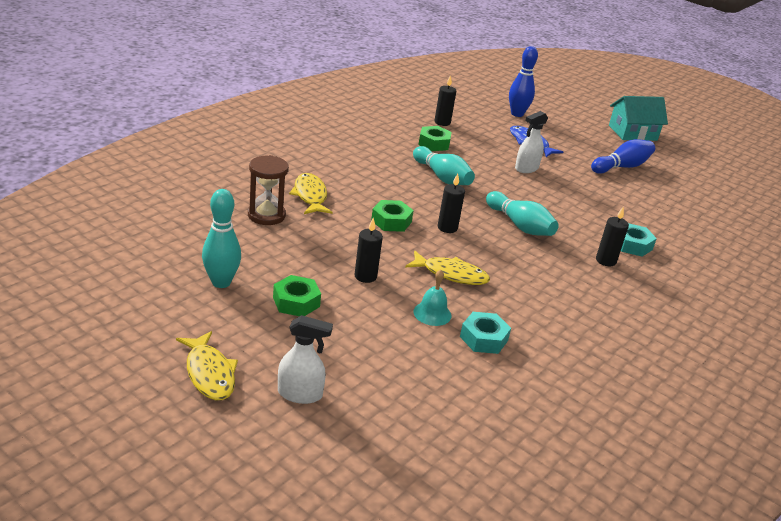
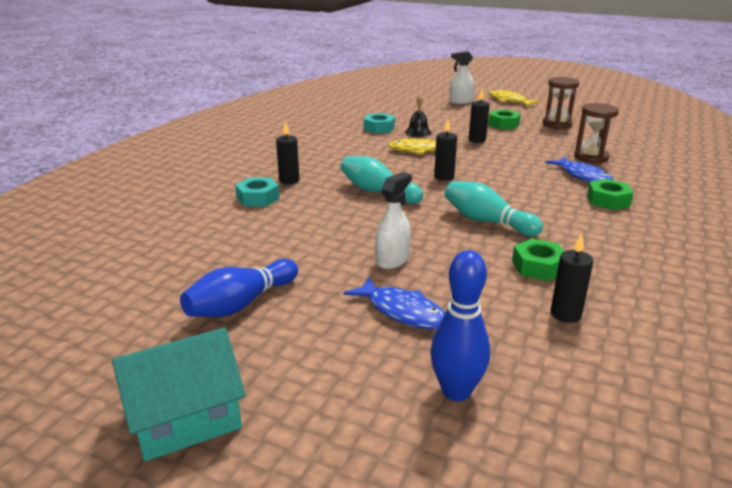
camera: 170 degrees right, 5 degrees down
turquoise bowling pin [202,189,241,288] -> brown hourglass [543,77,579,129]
yellow fish [289,173,332,214] -> blue fish [545,157,613,182]
green nut [371,200,414,232] -> green nut moved to [587,179,634,210]
turquoise bell [413,270,451,326] -> black bell [405,96,432,137]

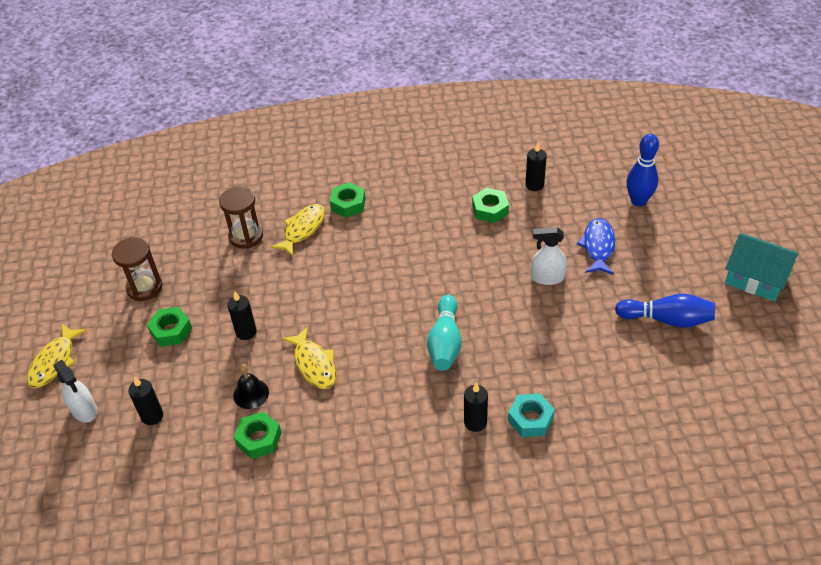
camera: 120 degrees left, 20 degrees up
turquoise nut [364,113,395,134] -> green nut [234,412,281,459]
black candle [434,119,457,181] -> black candle moved to [128,376,163,425]
turquoise bowling pin [445,181,543,236] -> none
blue fish [545,157,613,182] -> yellow fish [270,204,325,256]

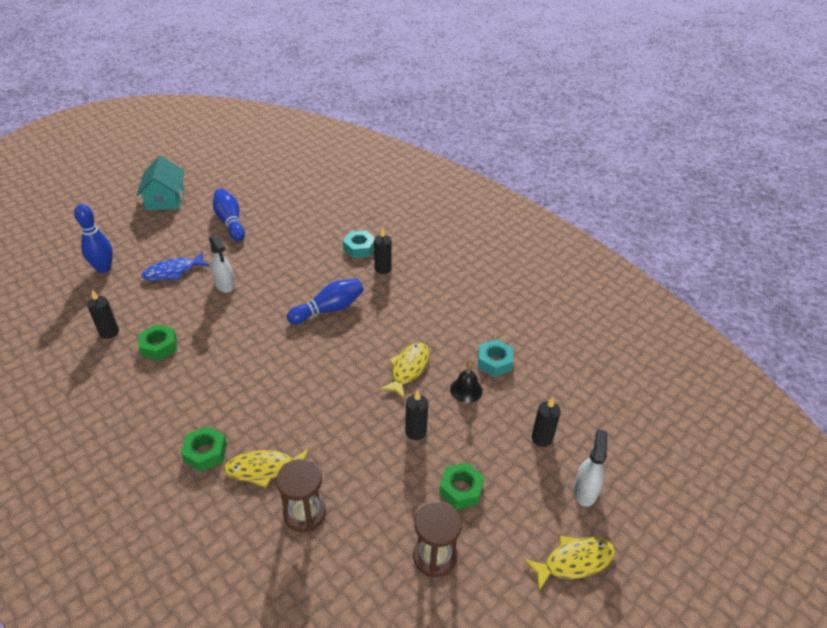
camera: 130 degrees left, 5 degrees down
green nut [234,412,281,459] -> turquoise nut [478,339,513,377]
turquoise bowling pin [427,295,462,371] -> blue bowling pin [287,279,364,324]

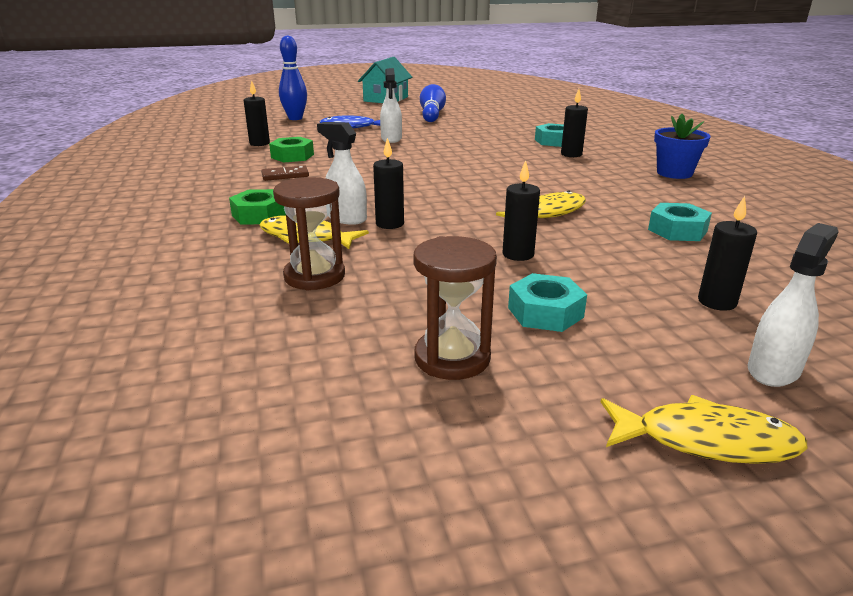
camera: 30 degrees right, 15 degrees down
blue bowling pin [287,279,364,324] -> none
green nut [439,462,484,509] -> turquoise nut [508,273,587,332]
black bell [450,359,483,403] -> none
none -> brown domino [261,165,309,181]
none -> white spray bottle [317,122,367,225]
none -> black candle [373,138,404,229]
none -> blue flower pot [654,114,710,179]

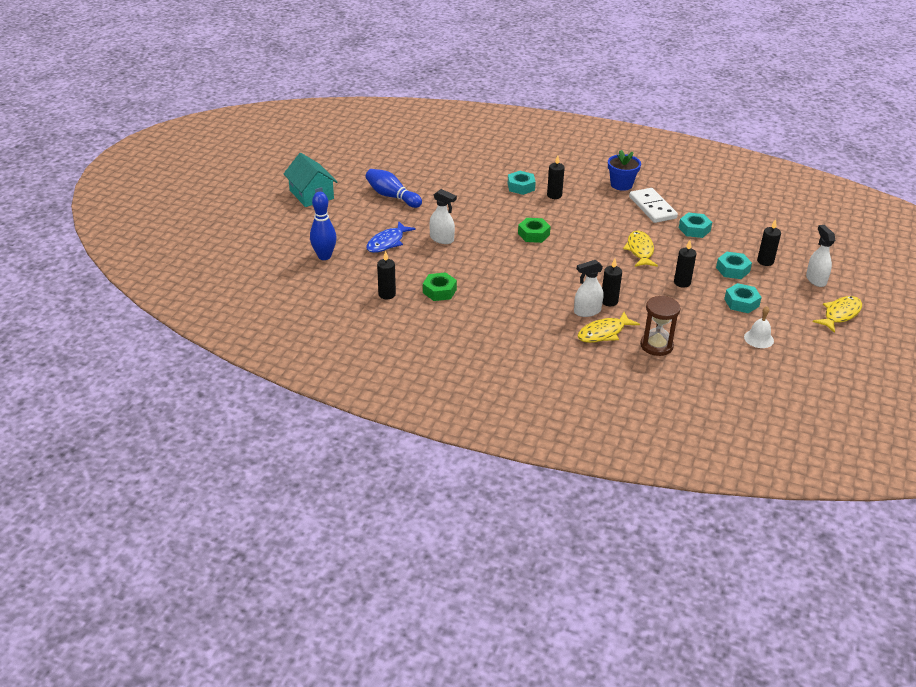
camera: 55 degrees left, 10 degrees up
green nut [229,189,286,225] -> green nut moved to [518,218,551,243]
brown domino [261,165,309,181] -> none
brown hourglass [413,236,497,380] -> white bell [744,306,774,348]
none -> white domino [629,188,678,223]
none -> turquoise nut [716,252,752,279]

